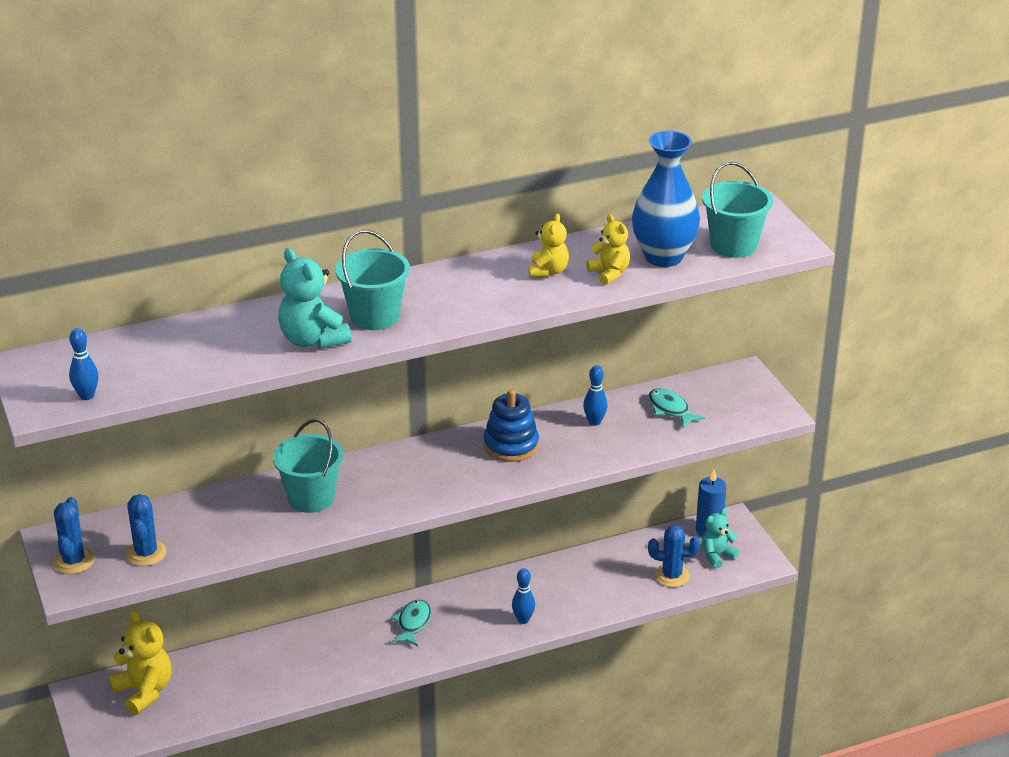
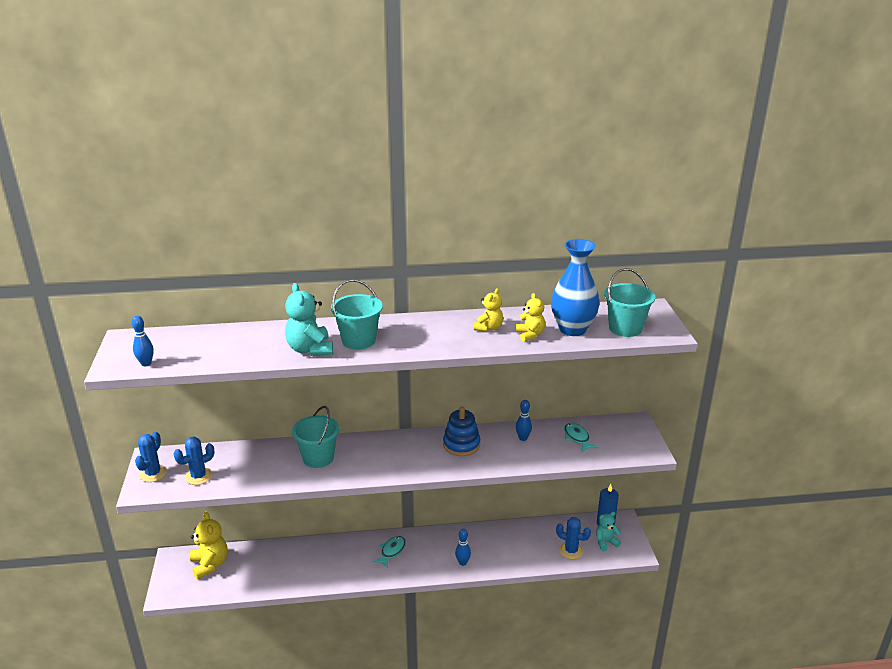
camera: 15 degrees right, 5 degrees down
blue cactus [126,494,167,566] -> blue cactus turned 45 degrees clockwise [174,437,214,485]

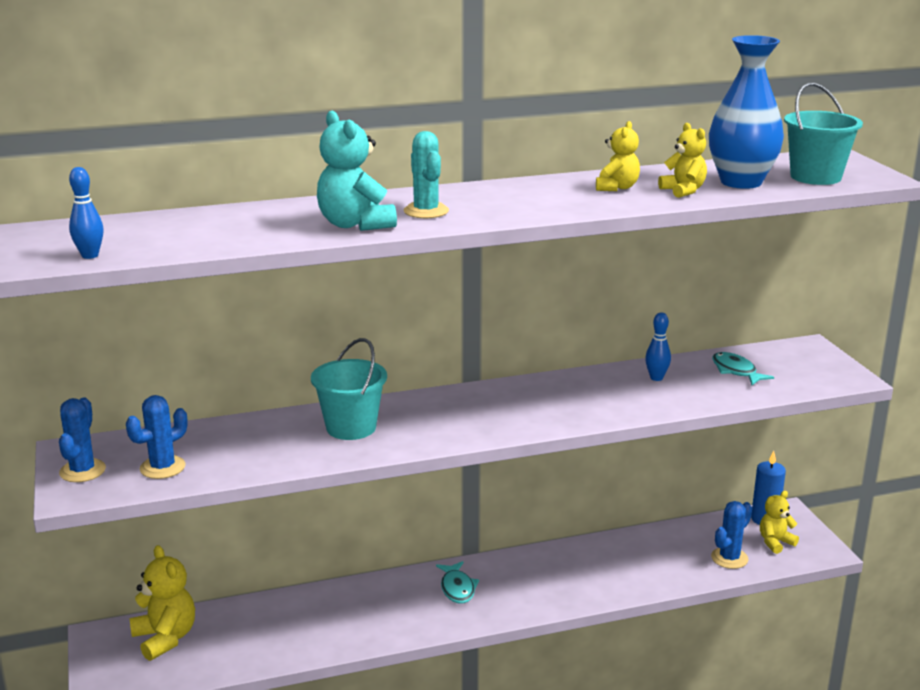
camera: 10 degrees left, 5 degrees down
turquoise bucket [331,279,383,349] -> turquoise cactus [404,131,449,218]
turquoise fish [372,536,406,568] -> turquoise fish turned 150 degrees clockwise [436,561,479,604]
blue stacking toy [443,407,480,456] -> none
blue bowling pin [455,529,471,566] -> none
blue cactus [556,517,591,559] -> blue cactus turned 60 degrees counterclockwise [711,501,752,569]
turquoise teddy bear [596,511,621,551] -> yellow teddy bear [760,491,799,554]

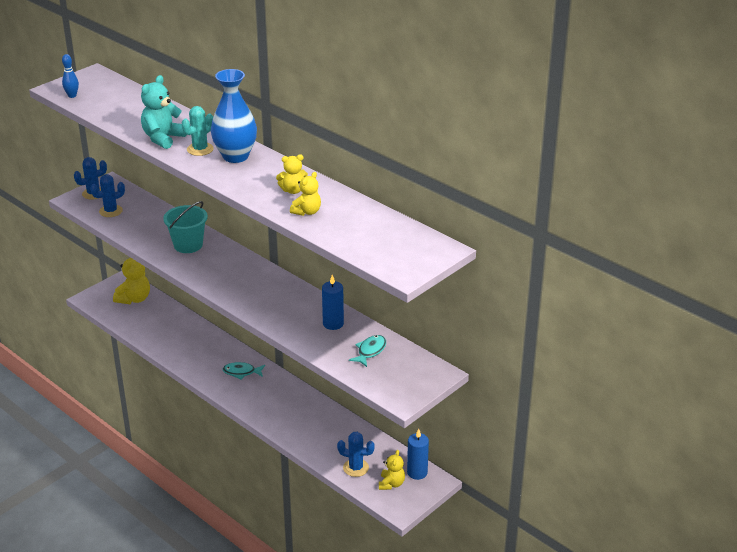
camera: 60 degrees right, 10 degrees up
blue cactus [126,395,188,479] -> blue cactus turned 45 degrees counterclockwise [90,174,125,217]
turquoise fish [436,561,479,604] -> turquoise fish turned 45 degrees clockwise [223,362,265,380]
blue bowling pin [645,312,671,381] -> blue candle [322,275,344,330]
blue vase [709,35,784,189] -> blue vase moved to [211,69,257,163]
yellow teddy bear [760,491,799,554] -> yellow teddy bear turned 75 degrees clockwise [379,450,405,490]
turquoise bucket [784,82,863,185] -> none

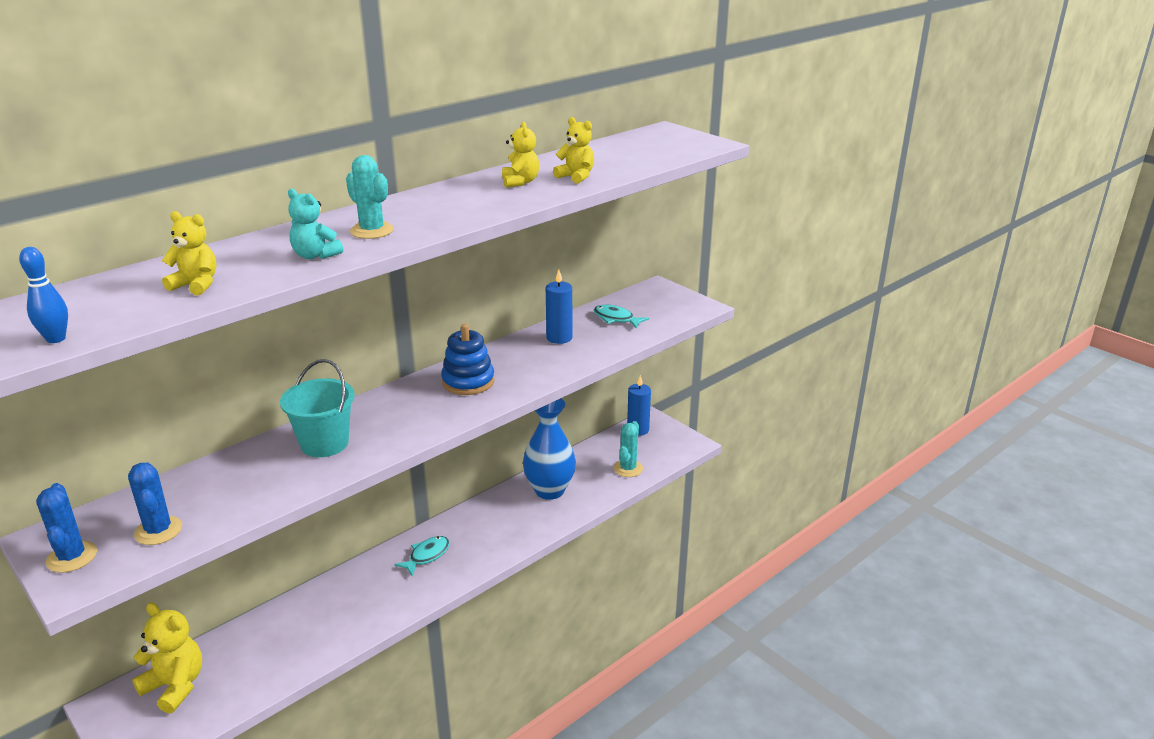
camera: 85 degrees left, 5 degrees down
turquoise teddy bear [141,75,187,149] -> turquoise teddy bear [288,189,343,259], size x0.63
blue vase [211,69,257,163] -> blue vase moved to [523,398,576,500]
turquoise fish [223,362,265,380] -> turquoise fish turned 150 degrees counterclockwise [394,536,450,577]
blue cactus [337,432,375,477] -> turquoise cactus [613,421,643,477]
yellow teddy bear [379,450,405,490] -> yellow teddy bear moved to [162,211,216,295]
none -> blue stacking toy [441,324,495,395]

